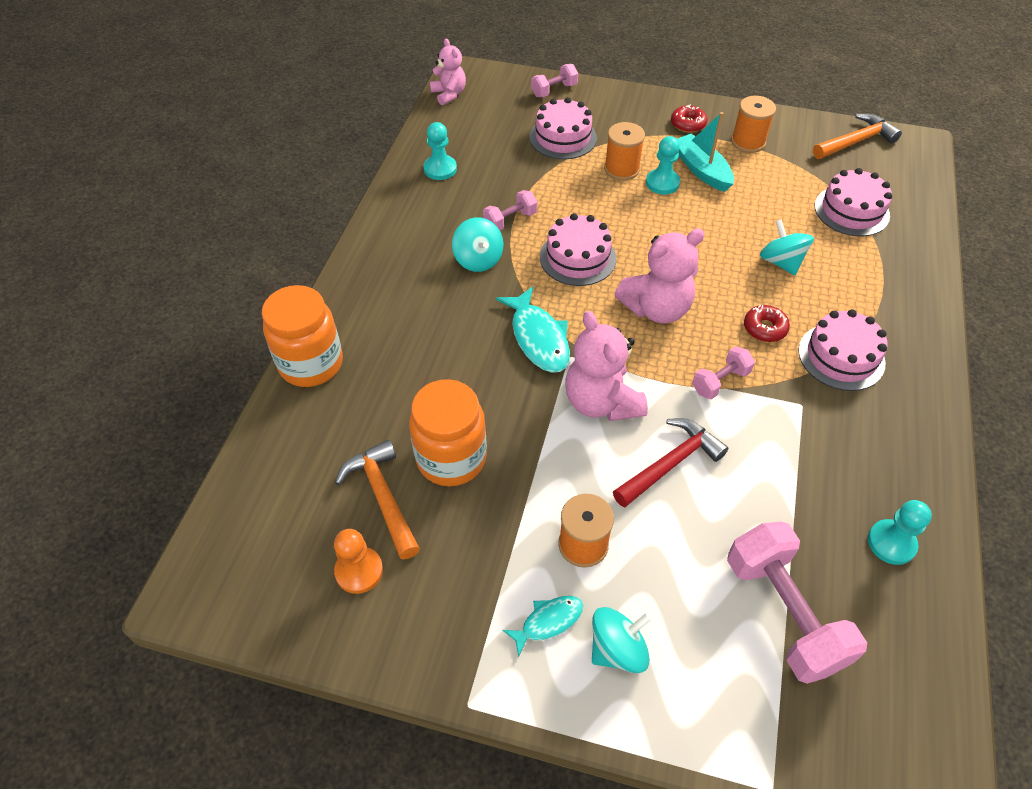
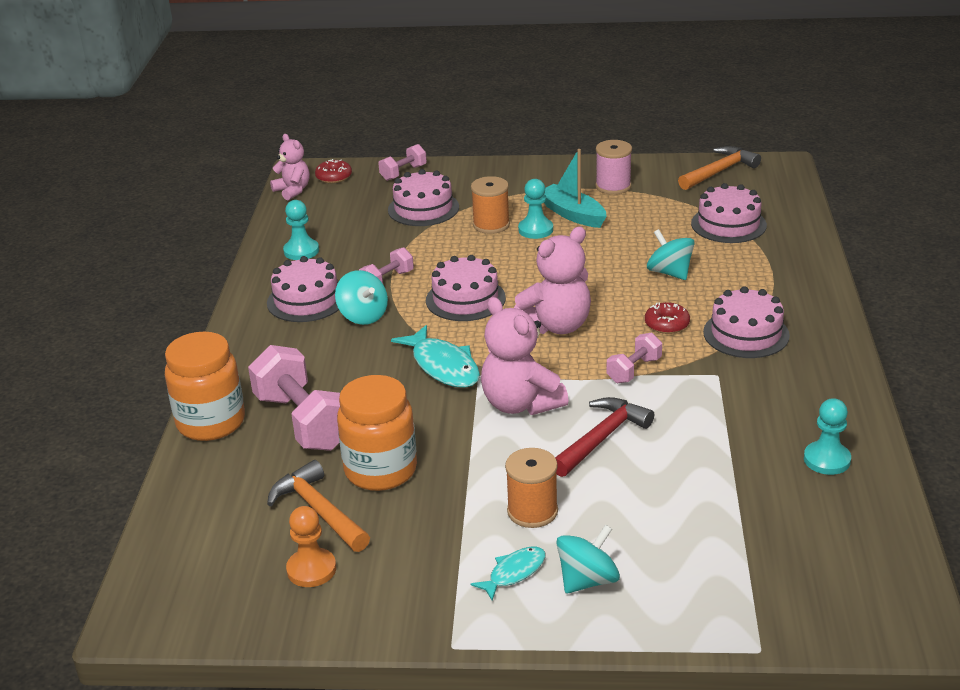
camera: 10 degrees left, 20 degrees down
red donut [671,105,708,133] -> red donut moved to [315,159,352,183]
pink dumbbell [727,522,867,684] -> pink dumbbell moved to [248,345,340,451]
orange spool [731,96,776,153] -> pink spool [595,140,632,195]
none -> pink cake [267,256,339,322]

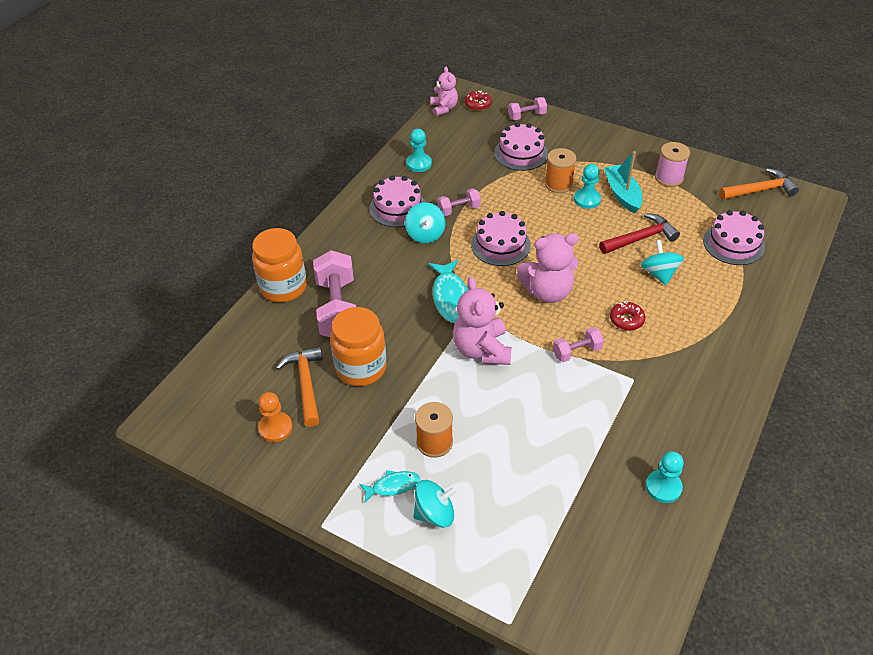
camera: 25 degrees right, 15 degrees up
red hammer [555,397,654,477] -> red hammer moved to [599,213,680,254]
pink cake [703,286,790,358] -> none

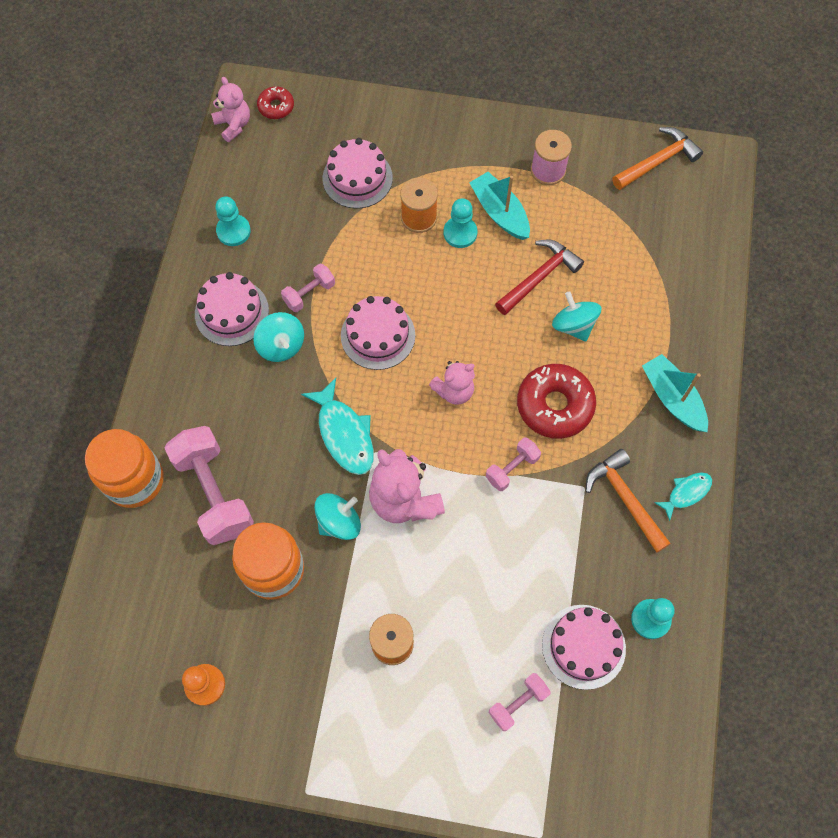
camera: 20 degrees left, 20 degrees up
orange hammer [276,346,323,427] -> orange hammer moved to [586,449,671,553]
turquoise fish [359,470,420,502] -> turquoise fish moved to [654,472,712,521]
turquoise spinning top [413,480,457,528] -> turquoise spinning top moved to [314,493,361,540]
pink dumbbell [508,97,547,120] -> pink dumbbell moved to [489,673,551,731]
pink teddy bear [517,233,579,303] -> pink teddy bear [429,361,475,405], size x0.62
red donut [610,301,645,331] -> red donut [517,364,596,439], size x1.88
pink cake [703,210,765,265] -> pink cake moved to [542,605,626,690]
none -> turquoise boat [642,354,708,432]

